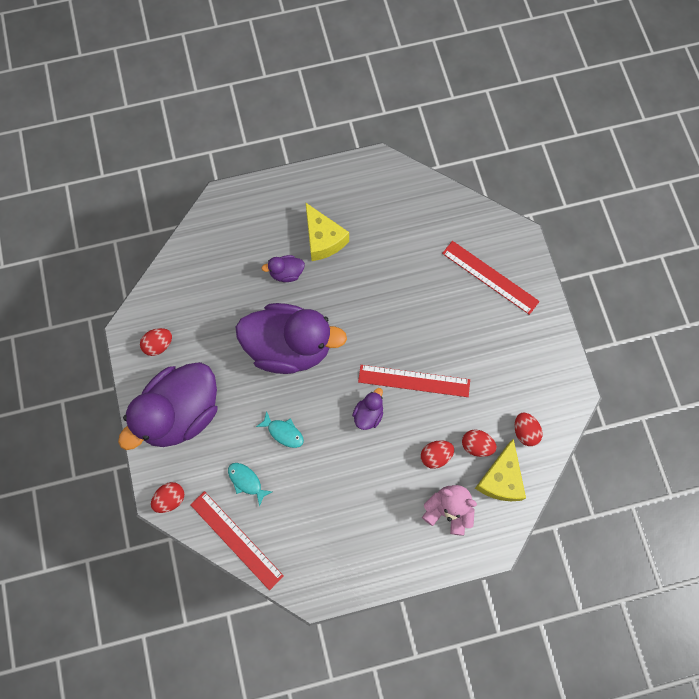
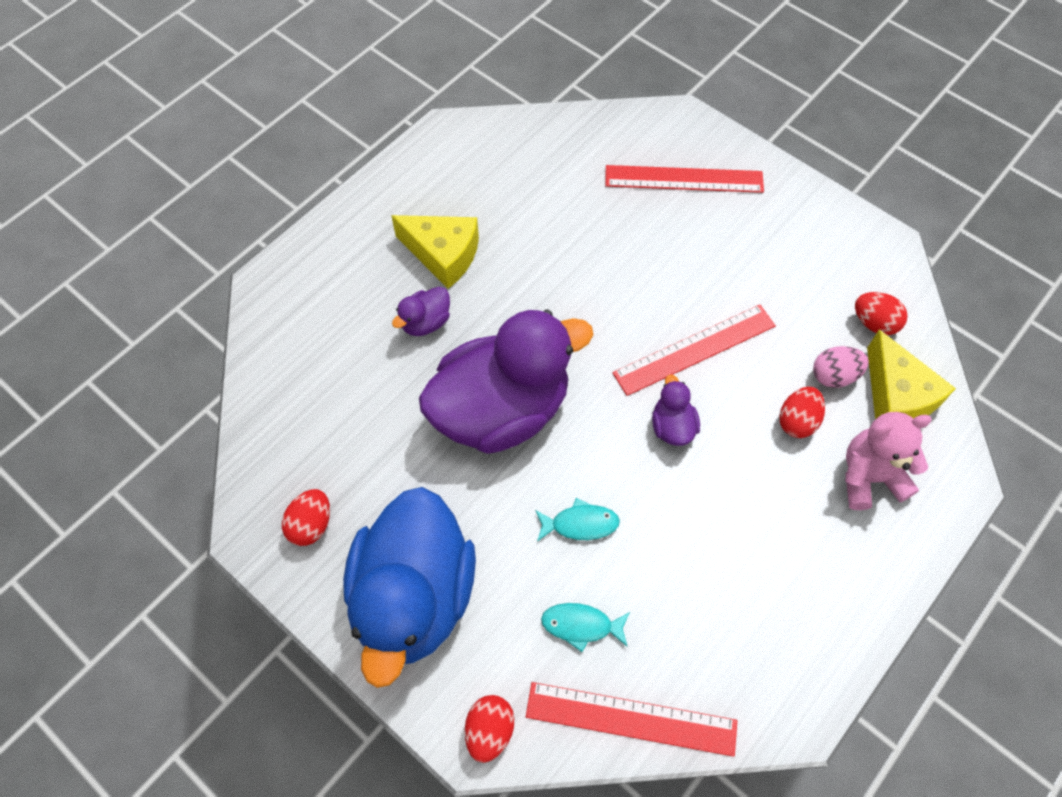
camera: 35 degrees left, 10 degrees down
purple duck [118,362,217,450] -> blue duck [343,487,476,688]
red egg [462,430,497,457] -> pink egg [813,346,869,388]

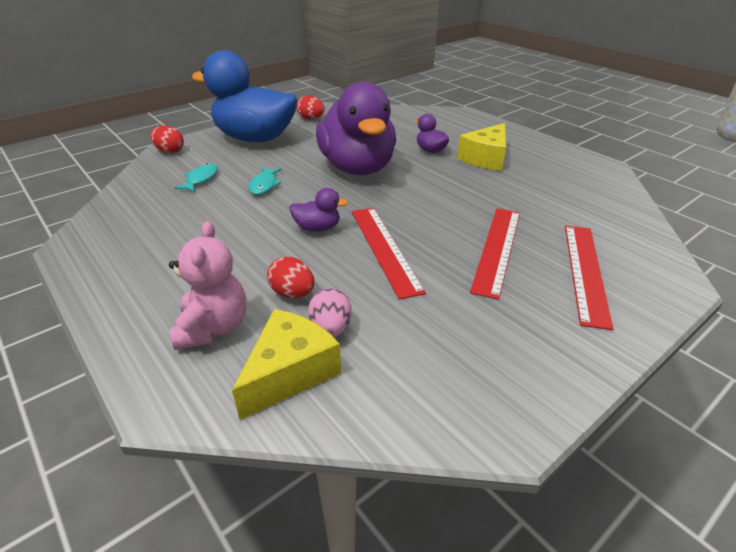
camera: 100 degrees right, 25 degrees down
red ruler [526,682,737,757] -> red ruler moved to [470,208,520,300]
red egg [855,292,908,335] -> none
yellow cheese [867,330,956,419] -> yellow cheese turned 135 degrees clockwise [232,309,341,420]

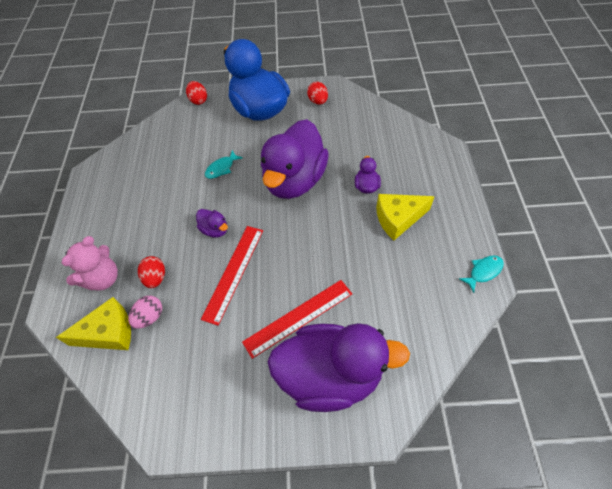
camera: 40 degrees right, 20 degrees up
turquoise fish [174,163,218,192] -> turquoise fish moved to [459,255,504,293]
red ruler [565,226,613,330] -> purple duck [268,323,410,412]

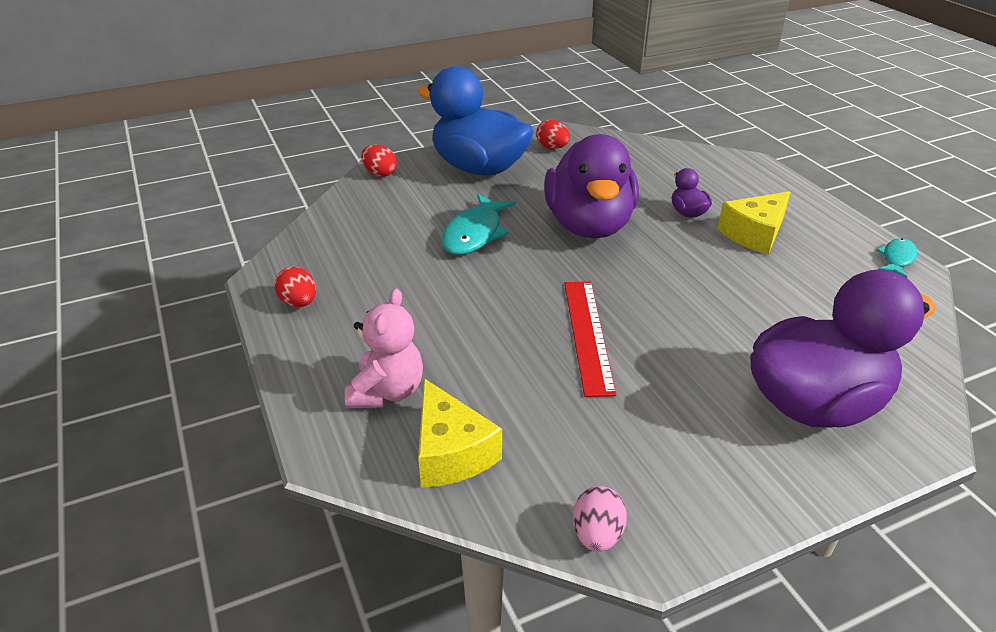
camera: 25 degrees left, 20 degrees down
yellow cheese [56,297,131,350] -> yellow cheese turned 105 degrees clockwise [418,378,502,488]
pink egg [128,296,162,329] -> pink egg moved to [573,486,627,552]
red egg [138,256,165,288] -> red egg moved to [274,267,316,307]
purple duck [196,209,228,238] -> none
turquoise fish [205,150,243,179] -> turquoise fish [441,194,516,255], size x1.73
red ruler [242,280,352,359] -> none

